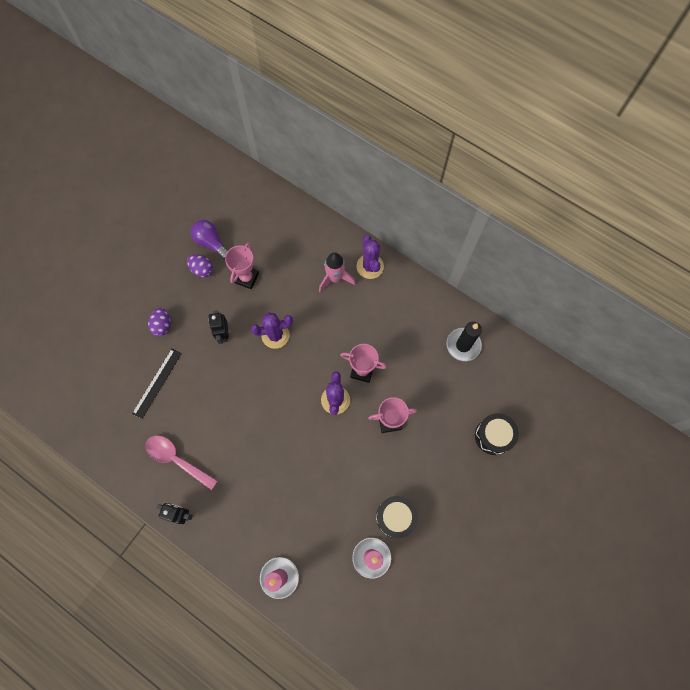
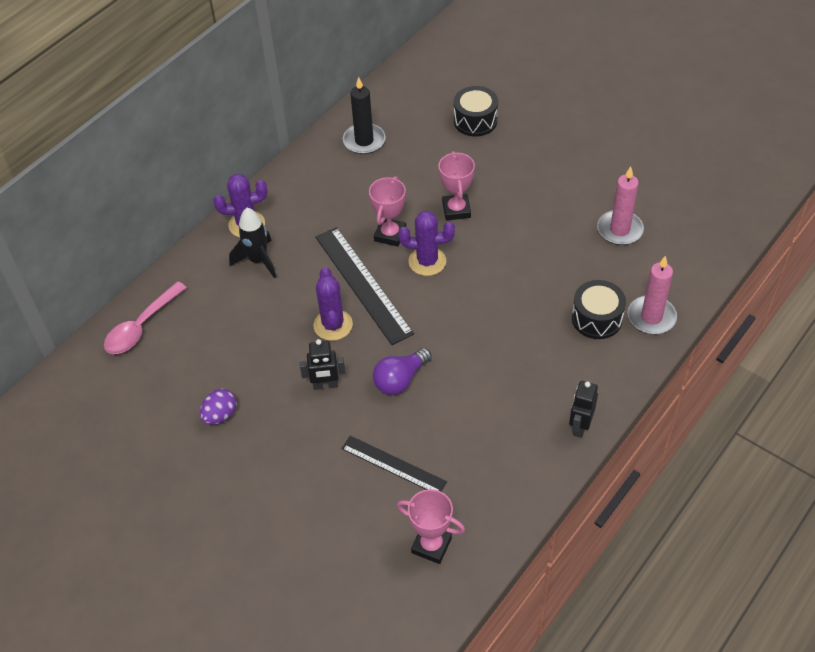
camera: 85 degrees left, 20 degrees down
pink spoon [145,435,218,490] -> pink spoon moved to [104,281,187,354]
purple egg [148,308,171,336] -> none
purple light bulb [191,220,228,260] -> purple light bulb moved to [373,348,432,395]
pink trophy [225,242,259,289] -> pink trophy moved to [397,489,465,564]
pink rocket [319,252,356,292] -> black rocket [229,208,276,279]
black drum [376,496,418,538] -> black drum moved to [572,280,626,339]
none -> black ruler [315,227,414,345]

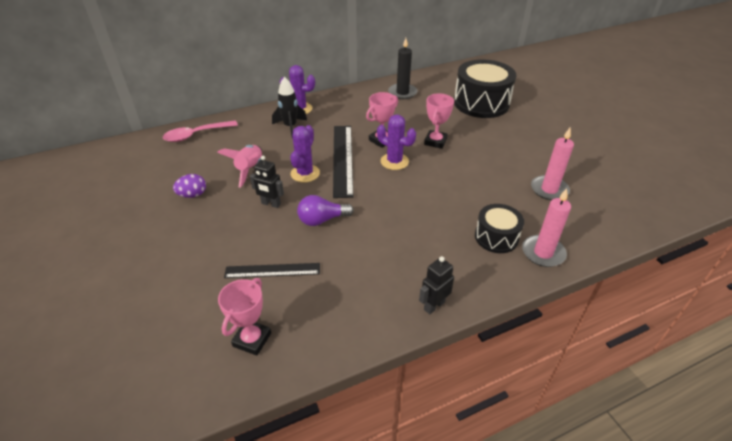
camera: 25 degrees right, 10 degrees down
black ruler [341,436,447,491] -> black ruler turned 60 degrees counterclockwise [224,263,320,278]
pink trophy [397,489,465,564] -> pink trophy turned 60 degrees clockwise [218,278,271,356]
black drum [454,86,498,137] -> black drum [454,59,517,118], size x1.77
none -> pink rocket [217,145,262,188]

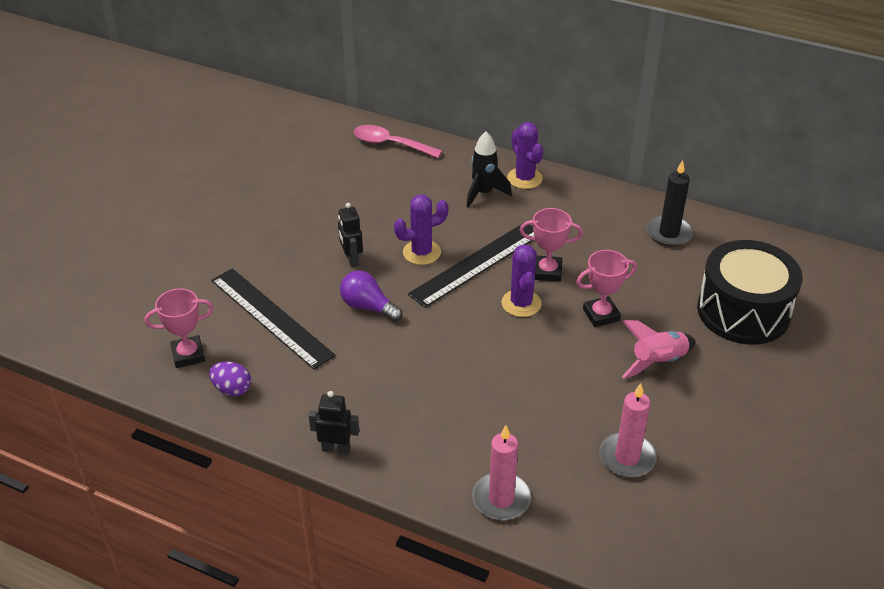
camera: 50 degrees right, 0 degrees up
purple egg [173,174,206,198] -> purple egg moved to [209,362,251,396]
pink rocket [217,145,262,188] -> pink rocket moved to [622,320,696,378]
black ruler [224,263,320,278] -> black ruler [211,268,336,369], size x1.61
black drum [475,204,524,253] -> none

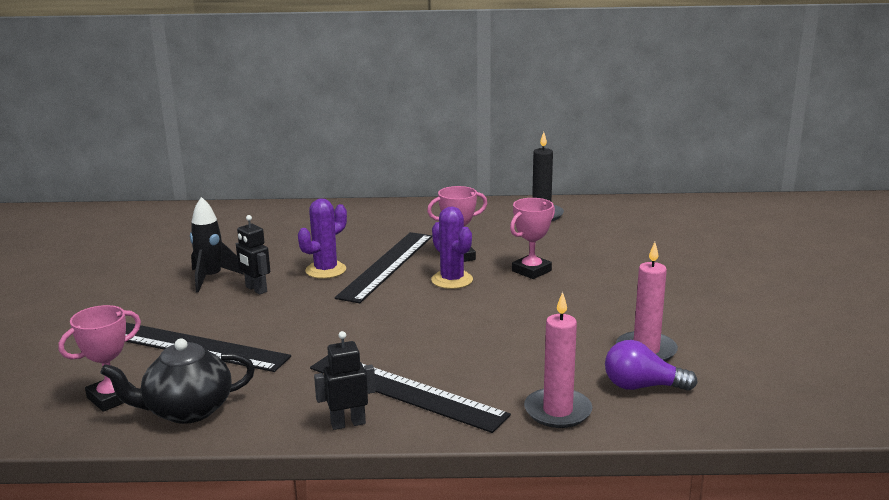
camera: 25 degrees left, 20 degrees down
purple egg [209,362,251,396] -> black teapot [100,338,255,424]
purple light bulb [340,271,403,322] -> purple light bulb moved to [605,340,698,391]
pink spoon [354,125,442,158] -> none
black rocket [466,131,512,208] -> black rocket moved to [190,197,244,293]
purple cactus [507,122,543,189] -> none
pink rocket [622,320,696,378] -> none
black drum [697,240,803,345] -> none
none -> black ruler [310,355,511,433]

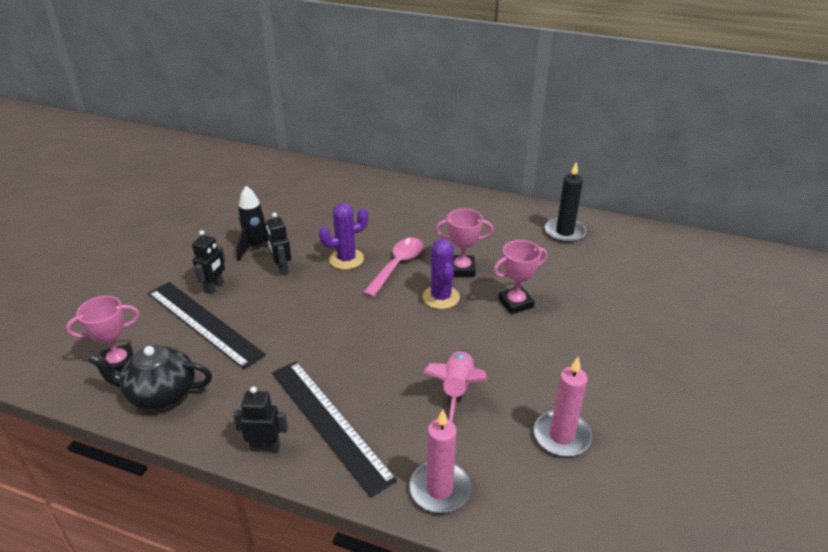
camera: 20 degrees right, 15 degrees up
black ruler [335,232,432,303] -> pink spoon [363,238,423,297]
purple light bulb [605,340,698,391] -> none
none -> black robot [192,230,225,294]
none -> pink rocket [423,350,487,421]

